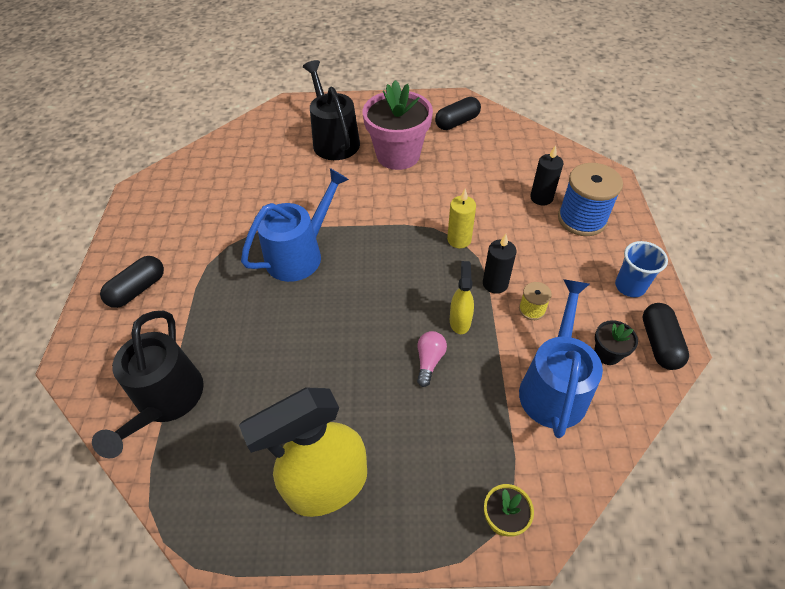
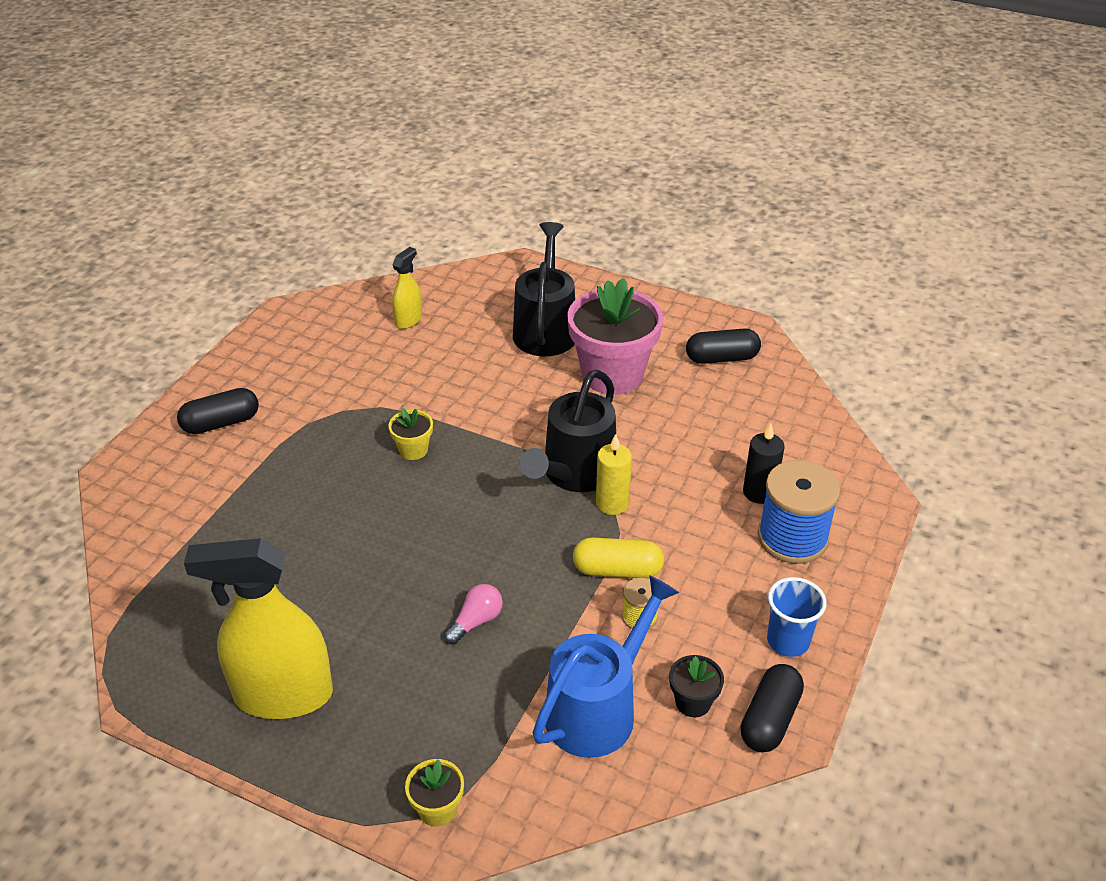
camera: 25 degrees right, 10 degrees down
black watering can [92,311,204,458] -> black watering can moved to [520,370,616,492]
blue watering can [241,168,349,282] -> yellow flower pot [388,408,433,460]
yellow spray bottle [450,261,474,334] -> yellow spray bottle moved to [392,247,422,329]
black candle [483,234,517,294] -> yellow capsule [573,538,664,578]

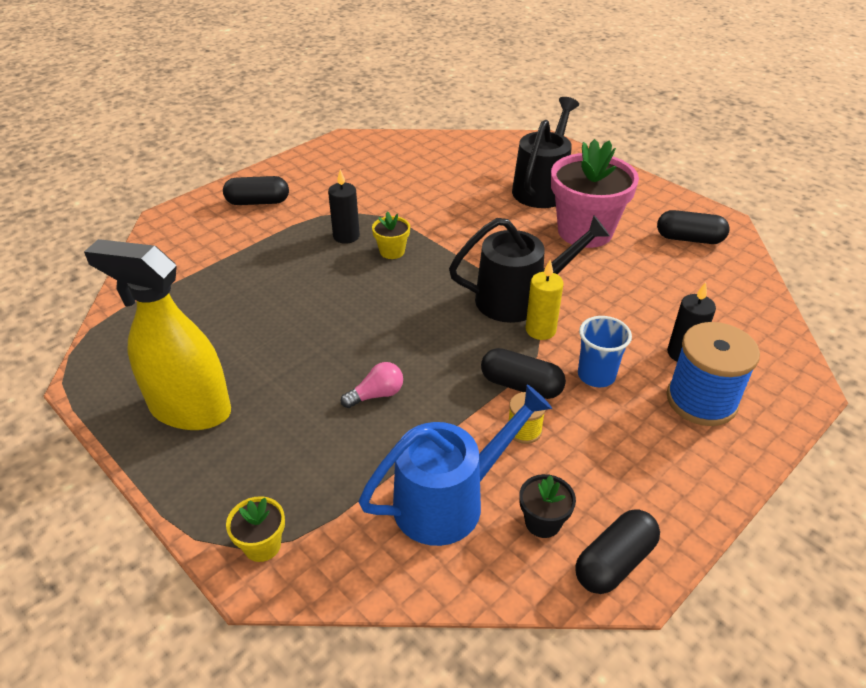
camera: 20 degrees right, 0 degrees up
yellow spray bottle [392,247,422,329] -> none
black watering can [520,370,616,492] -> black watering can turned 150 degrees counterclockwise [449,216,610,323]
yellow capsule [573,538,664,578] -> black capsule [481,348,566,399]
blue cup [767,577,827,657] -> blue cup moved to [578,316,632,387]
none -> black candle [328,170,360,244]

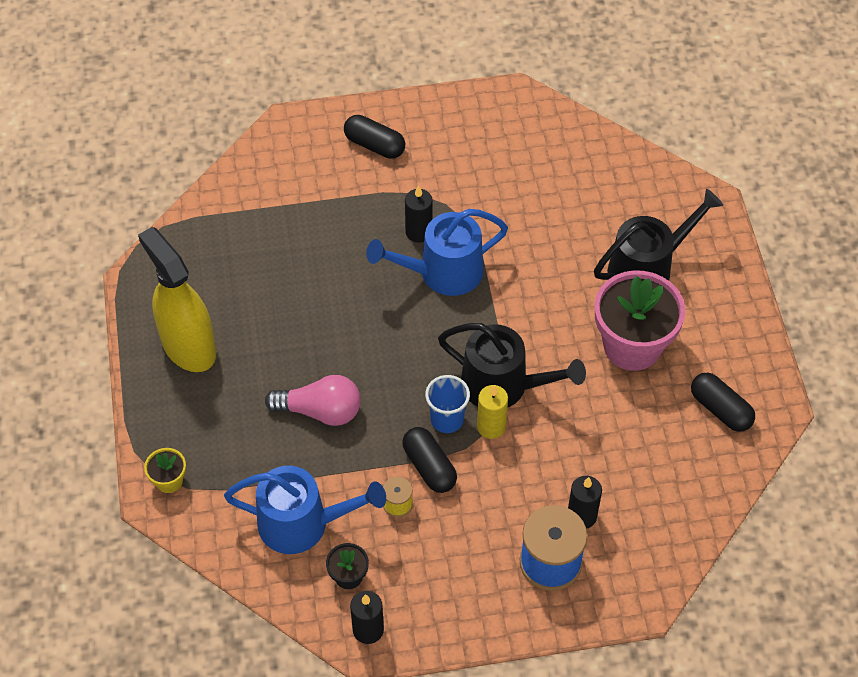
camera: 35 degrees right, 15 degrees up
pink light bulb [341,362,403,408] -> pink light bulb [265,375,361,426], size x1.70
yellow flower pot [372,211,410,259] -> blue watering can [366,209,508,296]
black capsule [575,509,660,594] -> black candle [350,591,384,644]
blue cup [578,316,632,387] -> blue cup moved to [425,375,470,433]

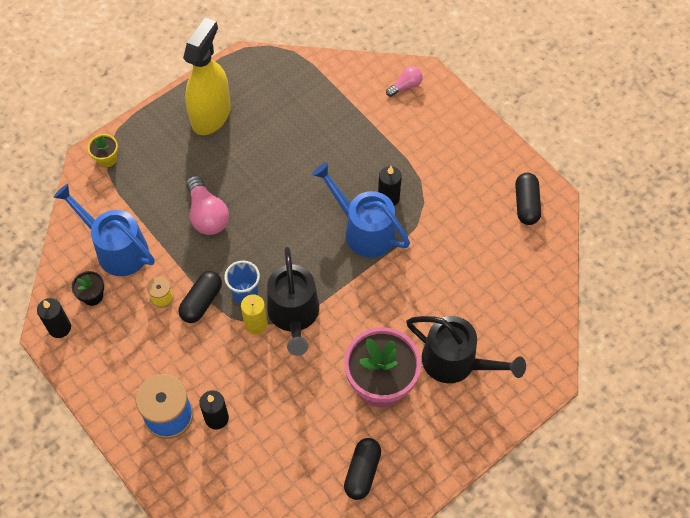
camera: 60 degrees right, 5 degrees up
blue watering can [224,466,386,554] -> blue watering can turned 150 degrees clockwise [53,184,154,276]
black capsule [344,115,406,159] -> black capsule moved to [515,173,541,225]
none -> pink light bulb [386,66,423,97]

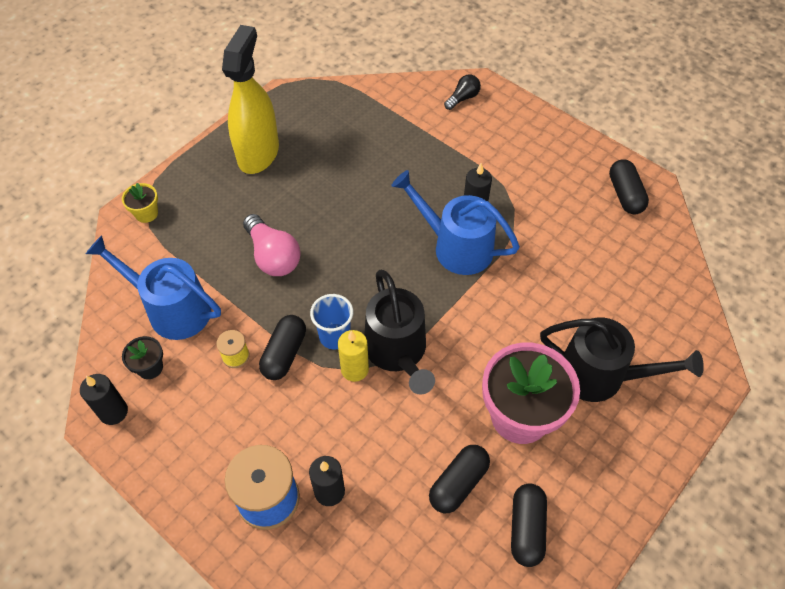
camera: 10 degrees left, 5 degrees down
pink light bulb [386,66,423,97] -> black light bulb [444,74,481,110]
none -> black capsule [429,445,490,513]

